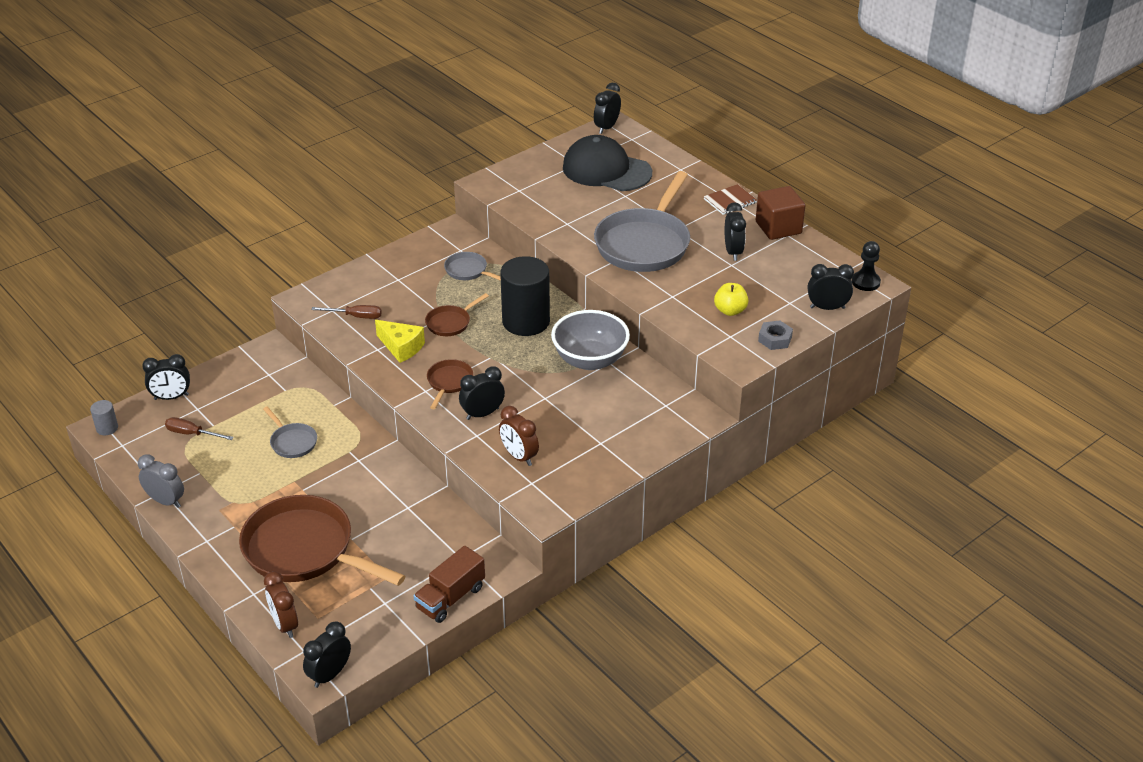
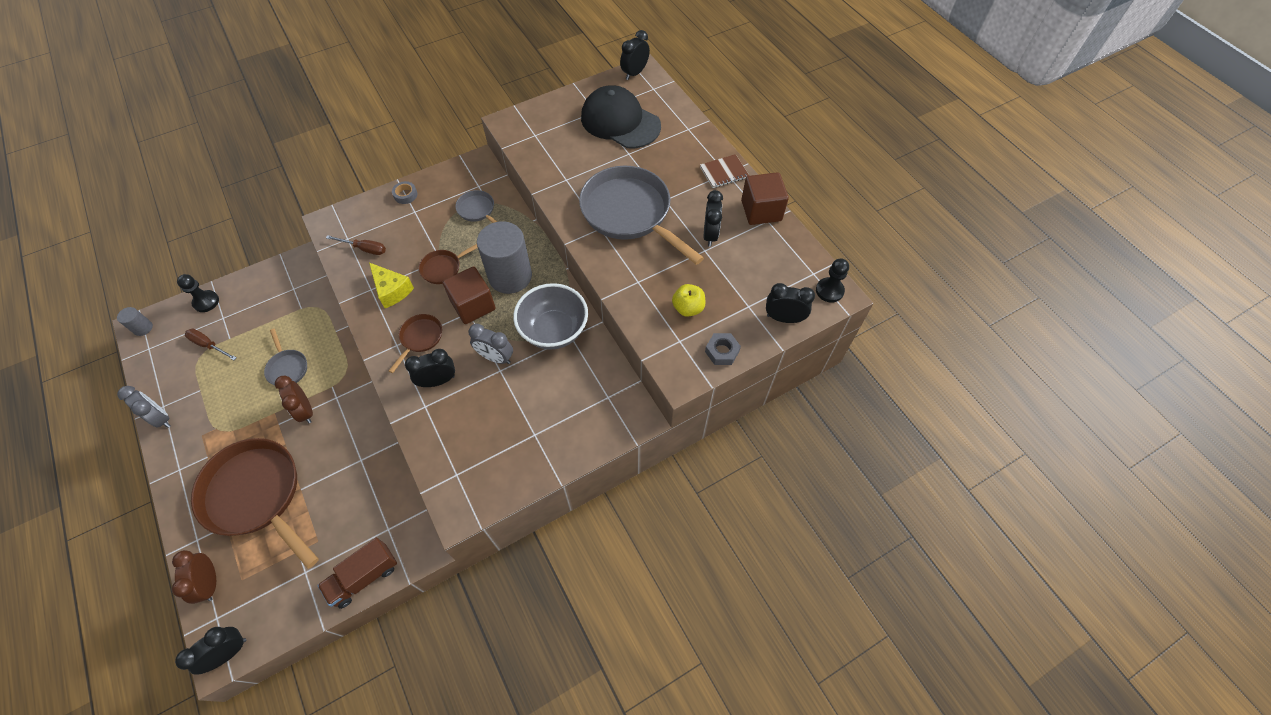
camera: 10 degrees right, 20 degrees up
black clock [142,354,190,400] -> black pawn [177,274,219,312]
brown clock [499,406,539,466] -> brown clock moved to [275,376,313,423]
black cylinder [500,256,550,336] -> grey cylinder [477,221,532,294]
grey pan [594,171,690,272] -> grey pan turned 105 degrees clockwise [579,166,704,265]
none -> grey tape [392,181,417,204]
none -> brown cube [443,267,496,324]
none -> grey clock [468,324,513,364]

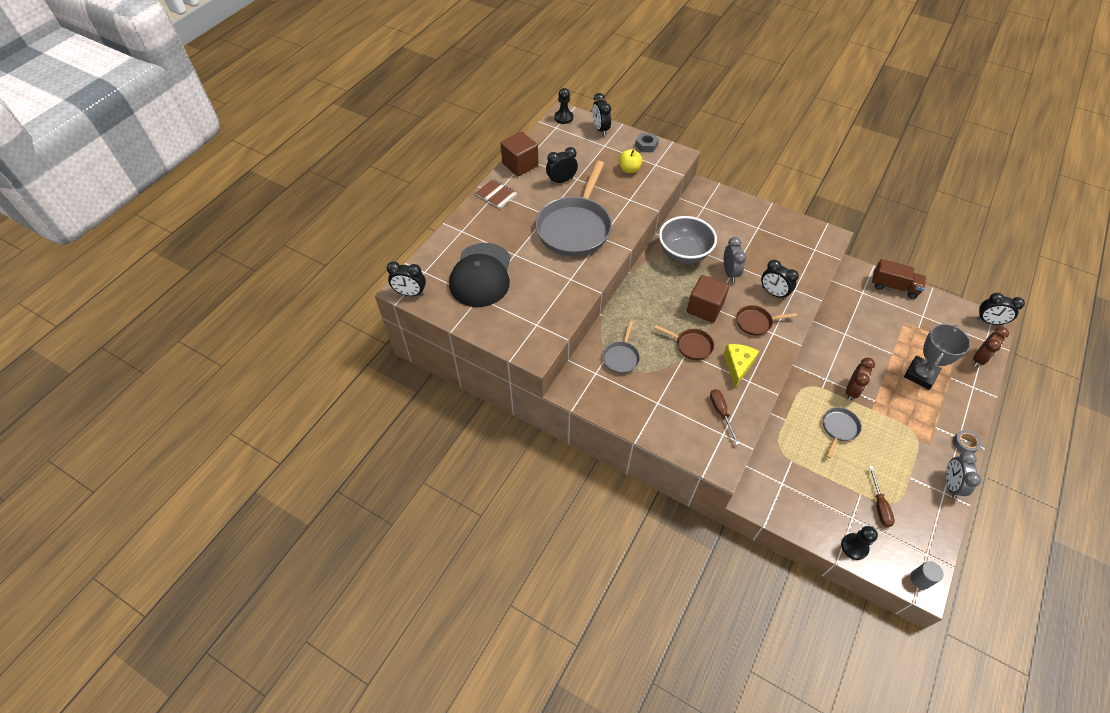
camera: 120 degrees left, 5 degrees down
brown pan [191,438,319,569] -> grey trophy [904,324,971,390]
grey tape [392,181,417,204] -> grey tape moved to [953,430,981,453]
grey cylinder [477,221,532,294] -> none

